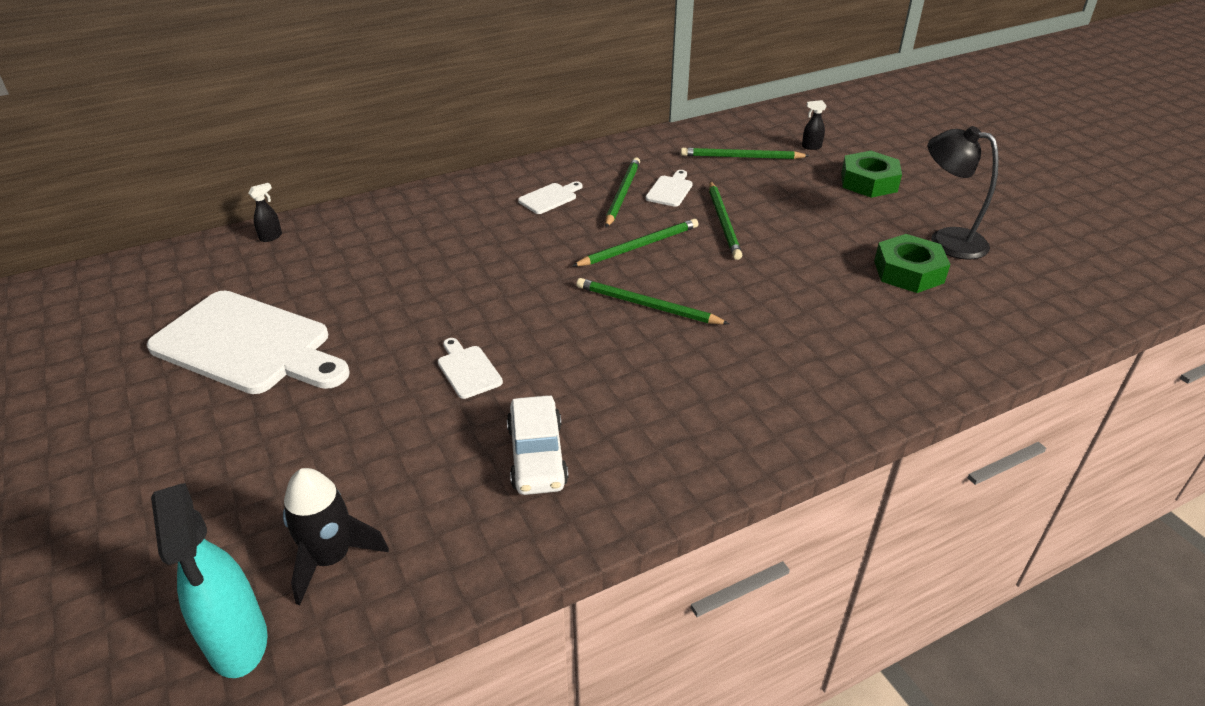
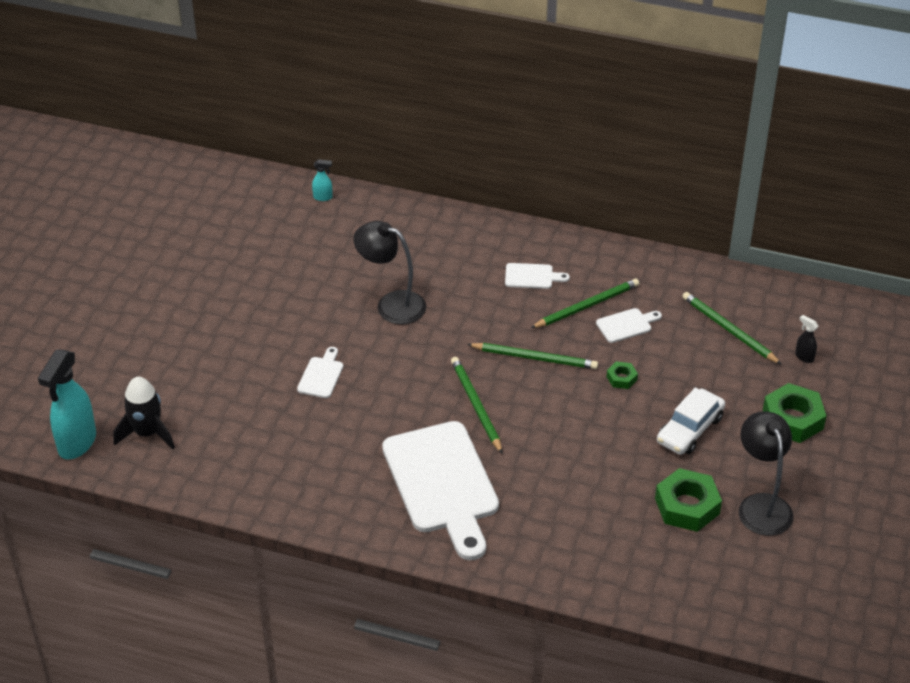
camera: 45 degrees right, 5 degrees up
white cutting board [147,291,350,394] -> white cutting board moved to [382,421,499,560]
black spray bottle [248,183,282,242] -> turquoise spray bottle [312,159,333,201]
white car [507,396,568,495] -> white car moved to [657,387,725,455]
green pencil [709,181,742,260] -> green nut [607,362,638,389]
none -> black lamp [353,221,426,324]

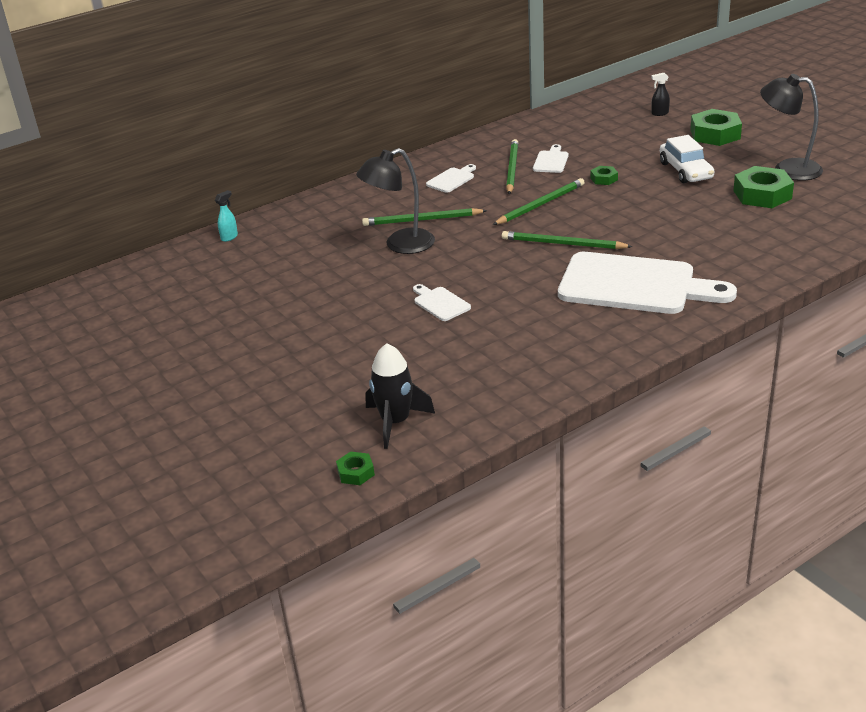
camera: 50 degrees left, 10 degrees down
turquoise spray bottle [38,349,96,459] -> green nut [336,452,375,485]
green pencil [682,292,782,365] -> green pencil moved to [362,208,487,226]

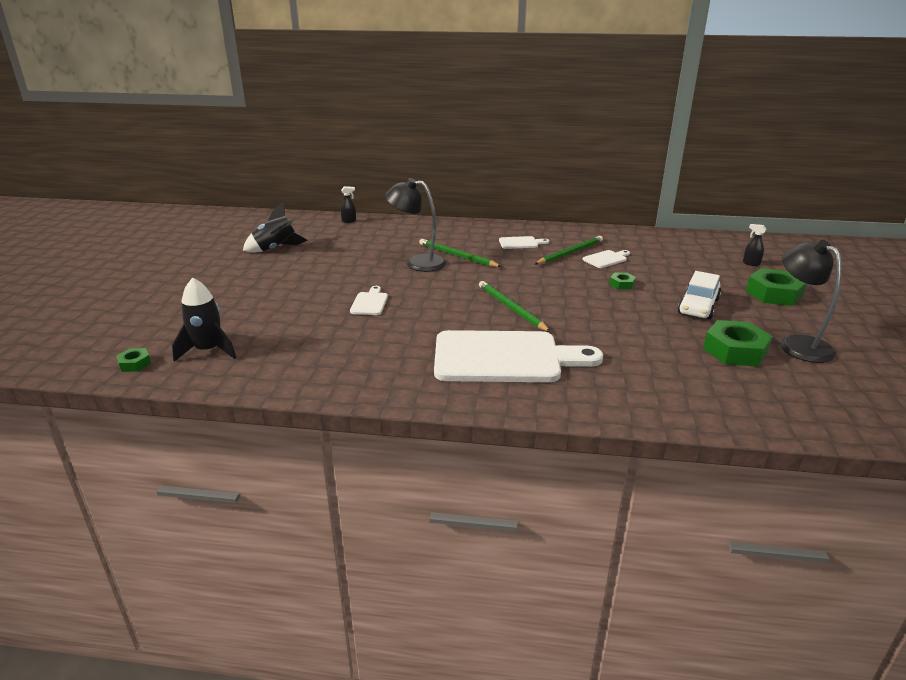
camera: 40 degrees right, 5 degrees down
turquoise spray bottle [215,190,238,242] -> black spray bottle [341,186,356,223]
green pencil [493,178,585,225] -> none
white cutting board [558,252,737,314] -> white cutting board turned 60 degrees counterclockwise [434,330,603,382]
none -> black rocket [243,201,308,253]

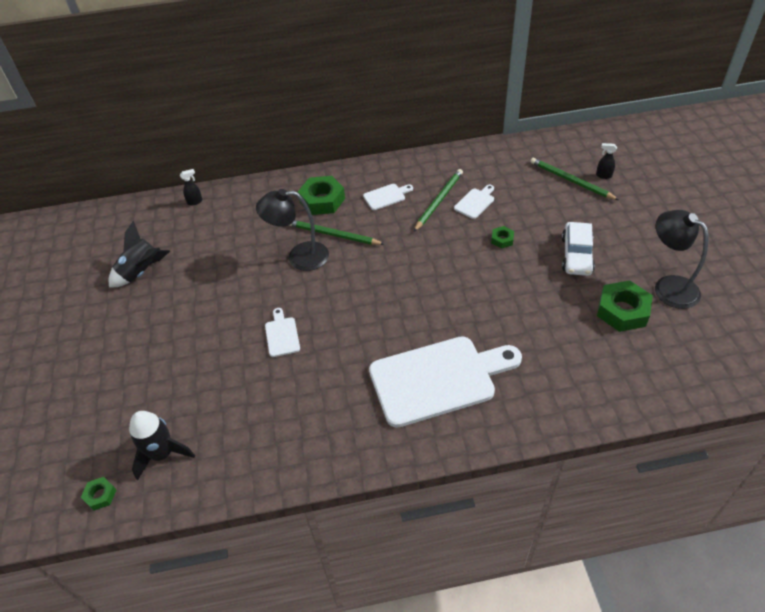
camera: 15 degrees left, 20 degrees up
green pencil [479,281,551,332] -> green pencil moved to [530,158,619,200]
green nut [746,268,807,306] -> green nut moved to [298,176,345,215]

